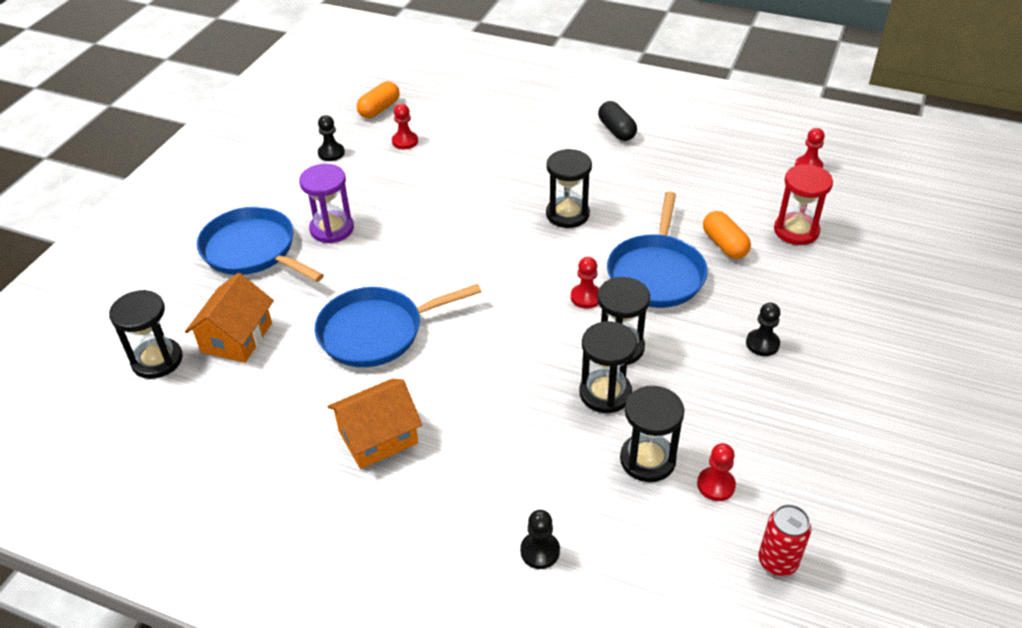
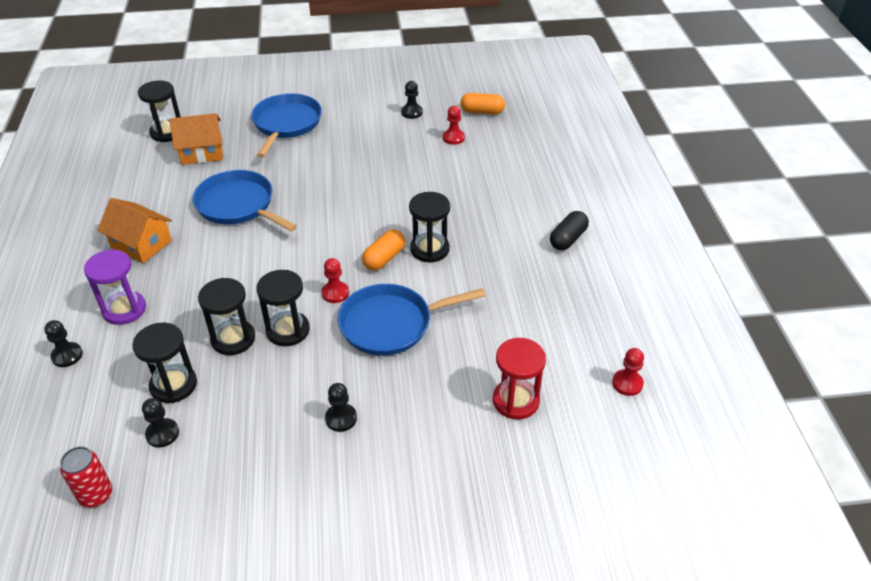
camera: 60 degrees right, 0 degrees up
purple hourglass [299,164,354,243] -> purple hourglass moved to [84,249,146,325]
red pawn [697,443,736,501] -> black pawn [142,398,179,448]
orange capsule [703,211,751,259] -> orange capsule moved to [362,229,405,270]

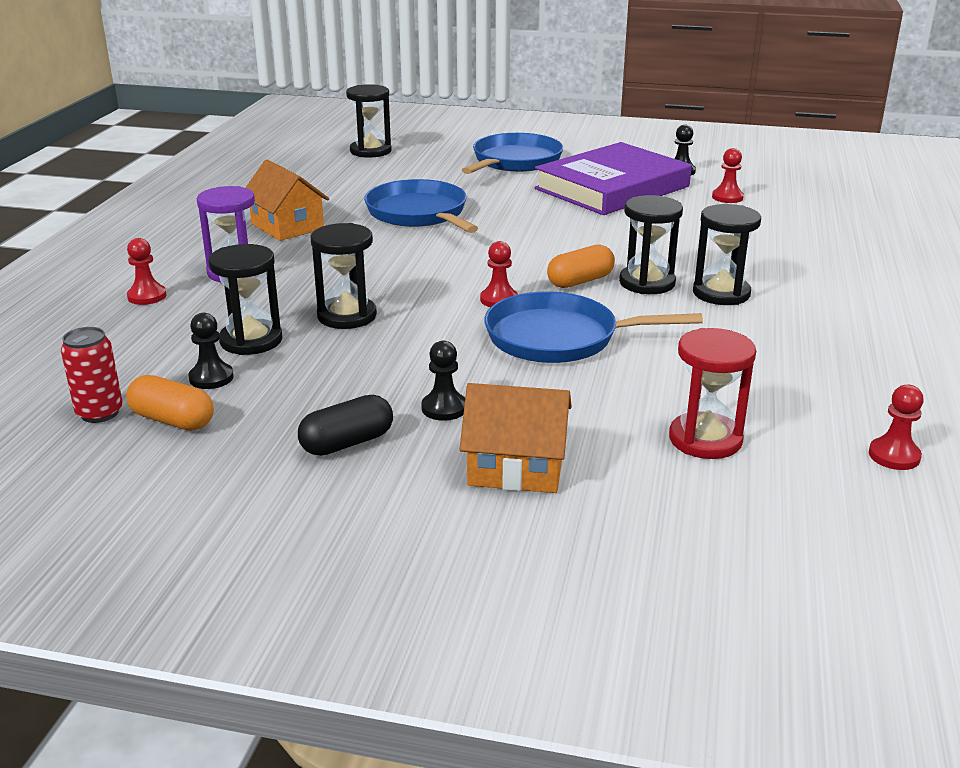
camera: 20 degrees right, 15 degrees down
black pawn [44,320,83,367] -> red pawn [127,238,167,305]
orange house [169,113,223,165] -> orange house moved to [460,383,572,493]
black hourglass [256,270,310,346] -> black hourglass moved to [693,204,761,305]
orange capsule [460,93,505,115] -> orange capsule moved to [126,375,214,430]
black capsule [550,211,589,250] -> black capsule moved to [298,395,393,456]
none -> purple book [534,142,692,215]

